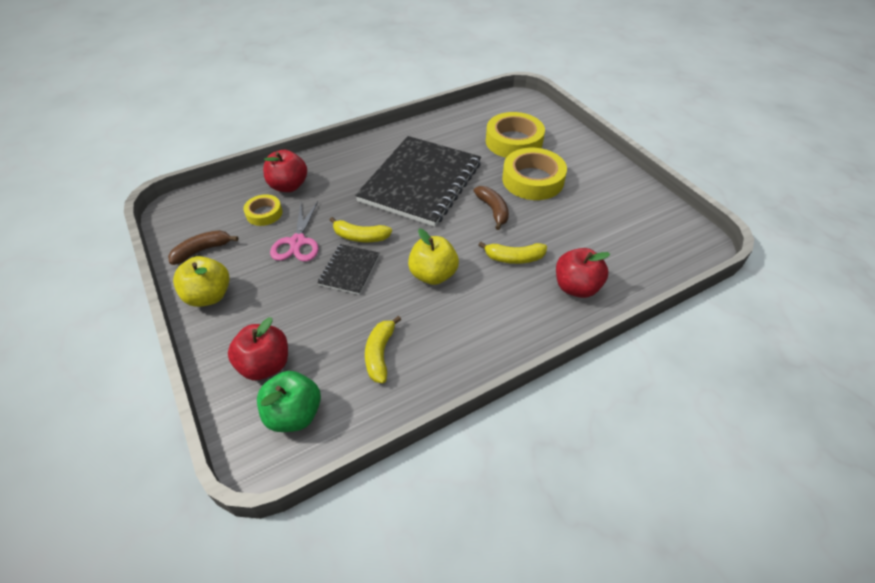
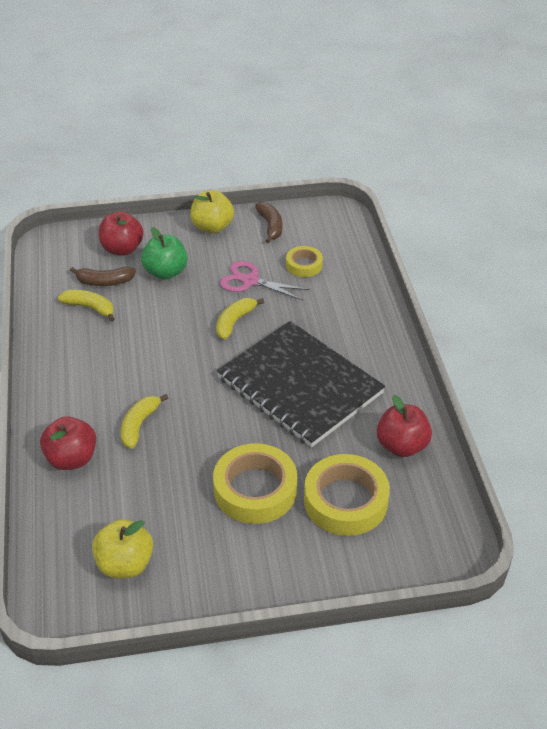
camera: 110 degrees right, 5 degrees down
green apple [257,371,321,432] -> green apple moved to [141,227,188,280]
red apple [263,150,307,192] -> red apple moved to [377,395,432,457]
black notebook [318,244,380,295] -> none
yellow apple [408,229,459,285] -> yellow apple moved to [92,519,153,578]
brown banana [474,186,509,230] -> brown banana moved to [70,267,136,286]

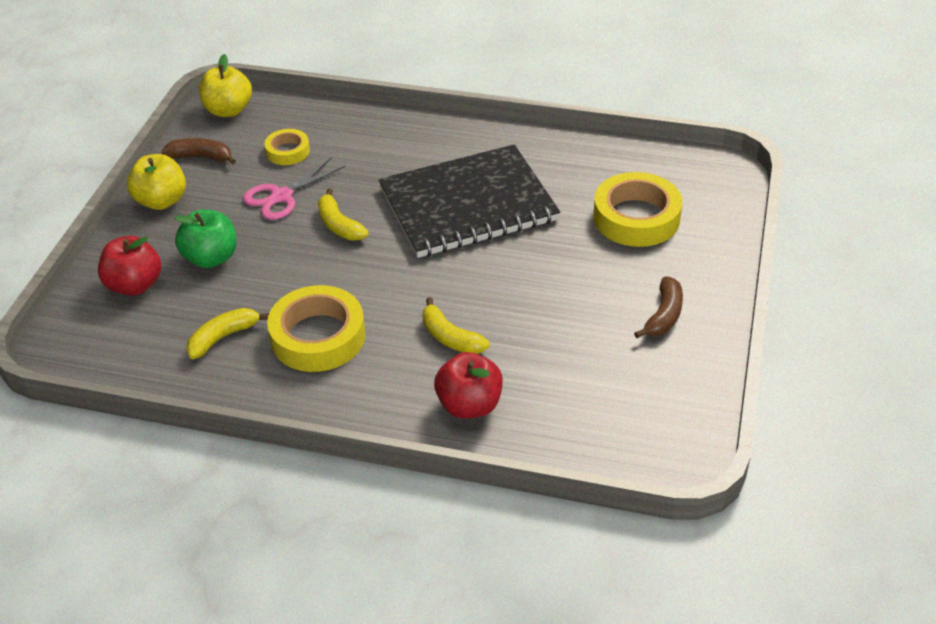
camera: 65 degrees left, 0 degrees up
brown banana [70,267,136,286] -> brown banana moved to [634,276,683,338]
yellow apple [92,519,153,578] -> yellow apple moved to [199,54,252,117]
yellow tape [213,443,297,524] -> yellow tape moved to [267,285,365,372]
red apple [377,395,432,457] -> none

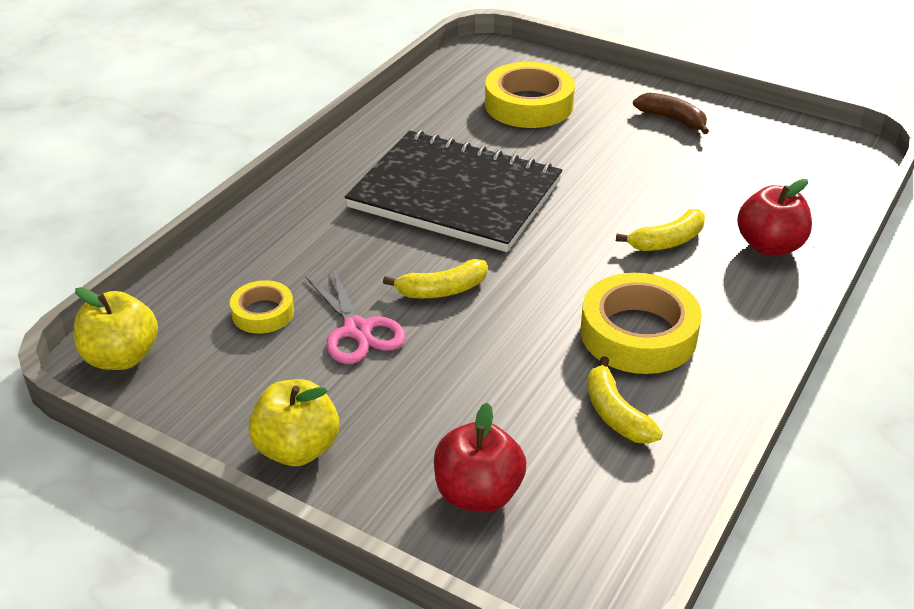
camera: 75 degrees left, 5 degrees down
brown banana [161,138,236,164] -> none
green apple [175,210,236,268] -> none
black notebook [378,144,560,258] -> black notebook turned 60 degrees counterclockwise [345,130,562,252]

